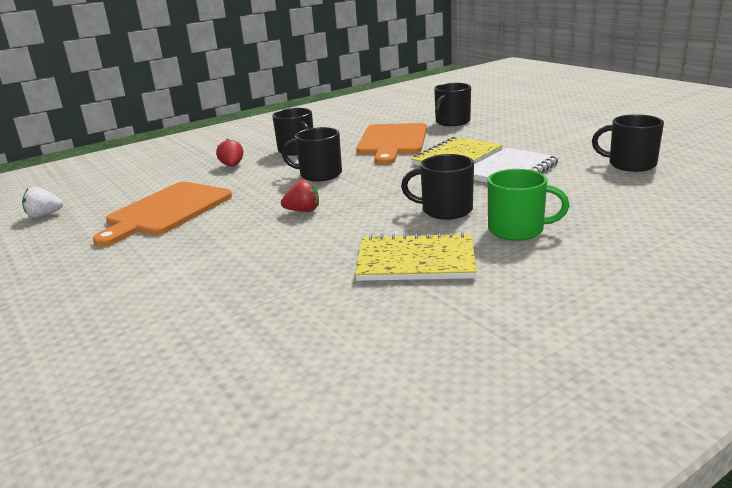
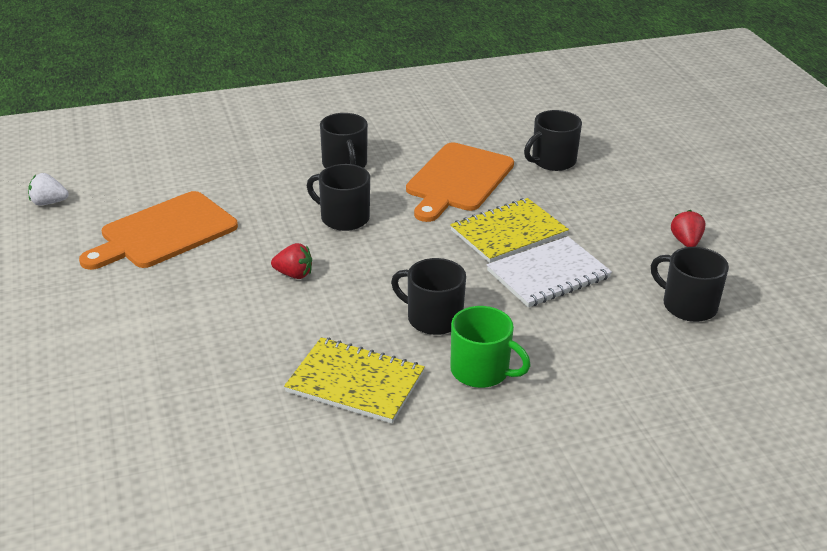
camera: 15 degrees right, 10 degrees up
red strawberry [216,139,243,167] -> red strawberry moved to [671,210,706,247]

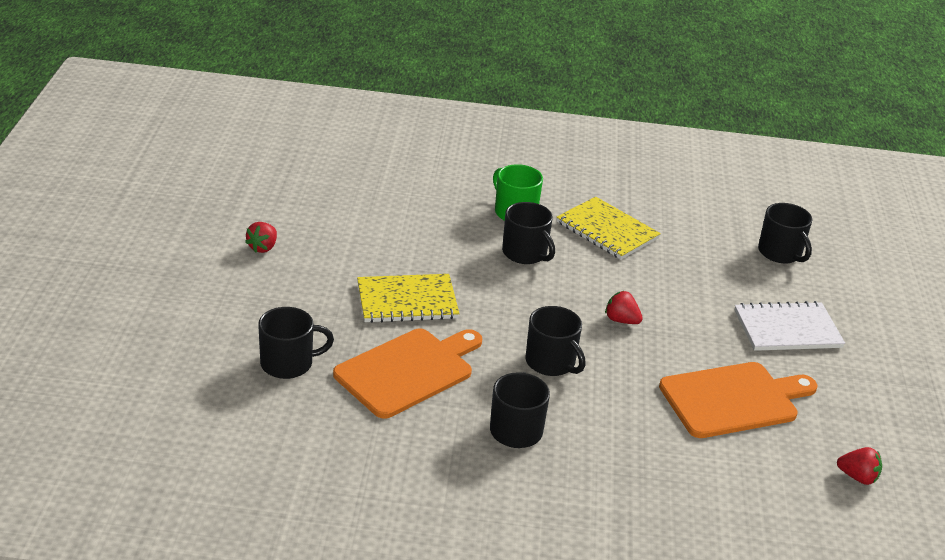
camera: 160 degrees left, 0 degrees up
white strawberry [28,173,69,205] -> red strawberry [837,447,882,485]
white notebook [487,236,612,307] -> white notebook moved to [734,301,845,351]
black mug [651,247,729,322] -> black mug moved to [758,203,812,263]

